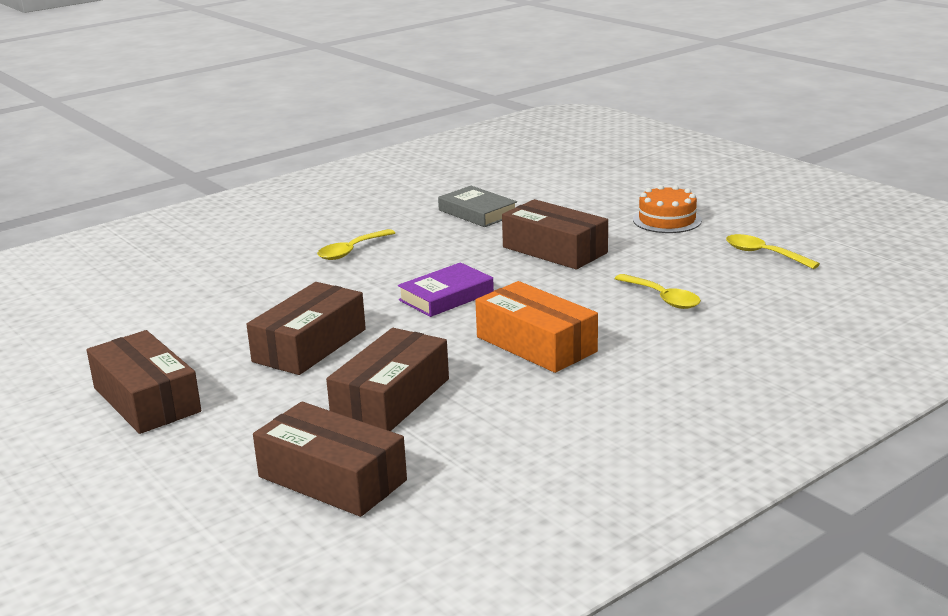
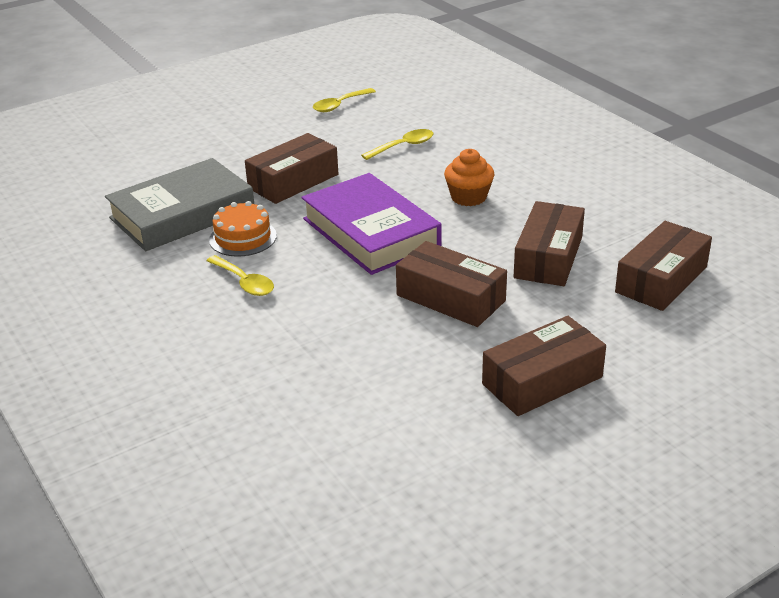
camera: 85 degrees left, 10 degrees up
brown box [326,328,449,431] -> brown box turned 75 degrees clockwise [514,201,585,286]
purple book [398,262,494,317] -> purple book [301,173,442,275], size x1.81
grey book [438,186,517,227] -> grey book [105,158,254,251], size x1.81
orange box [475,281,598,373] -> orange cupcake [444,149,495,206]
orange cake [633,185,702,233] -> orange cake moved to [209,201,277,257]

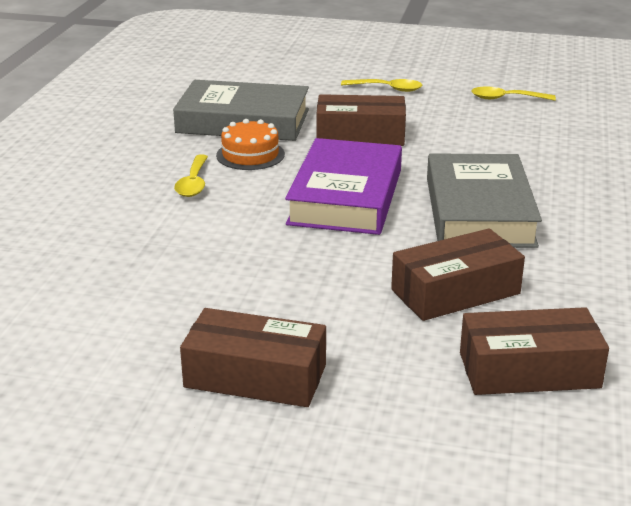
camera: 45 degrees right, 5 degrees down
yellow spoon [361,129,433,160] -> yellow spoon moved to [341,79,423,92]
brown box [396,241,507,327] -> none
orange cupcake [444,149,495,206] -> grey book [427,153,542,248]

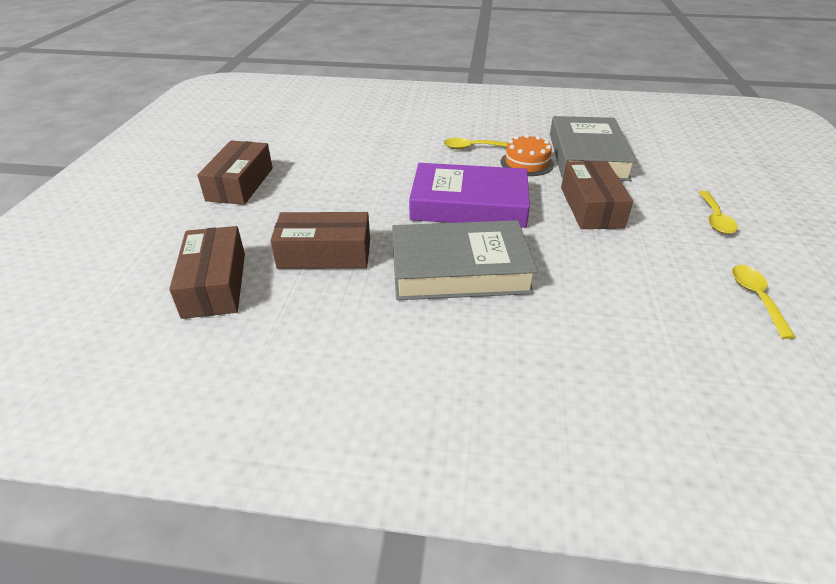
camera: 85 degrees right, 10 degrees up
brown box [391,228,525,321] -> brown box turned 60 degrees counterclockwise [270,212,370,269]

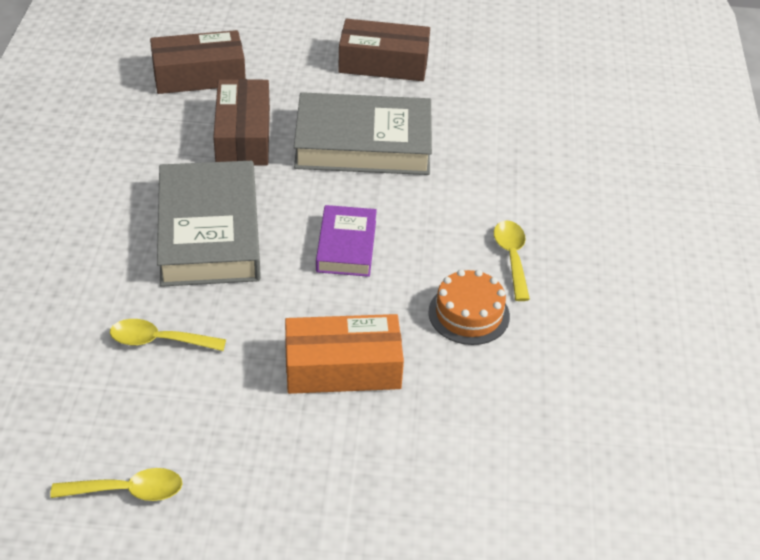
camera: 85 degrees right, 5 degrees up
purple book [409,163,530,228] -> purple book [316,205,377,277], size x0.55
grey book [550,116,637,181] -> grey book moved to [294,92,432,175]
brown box [561,161,633,229] -> orange box [285,314,404,394]
yellow spoon [699,191,738,234] -> yellow spoon moved to [110,319,226,351]

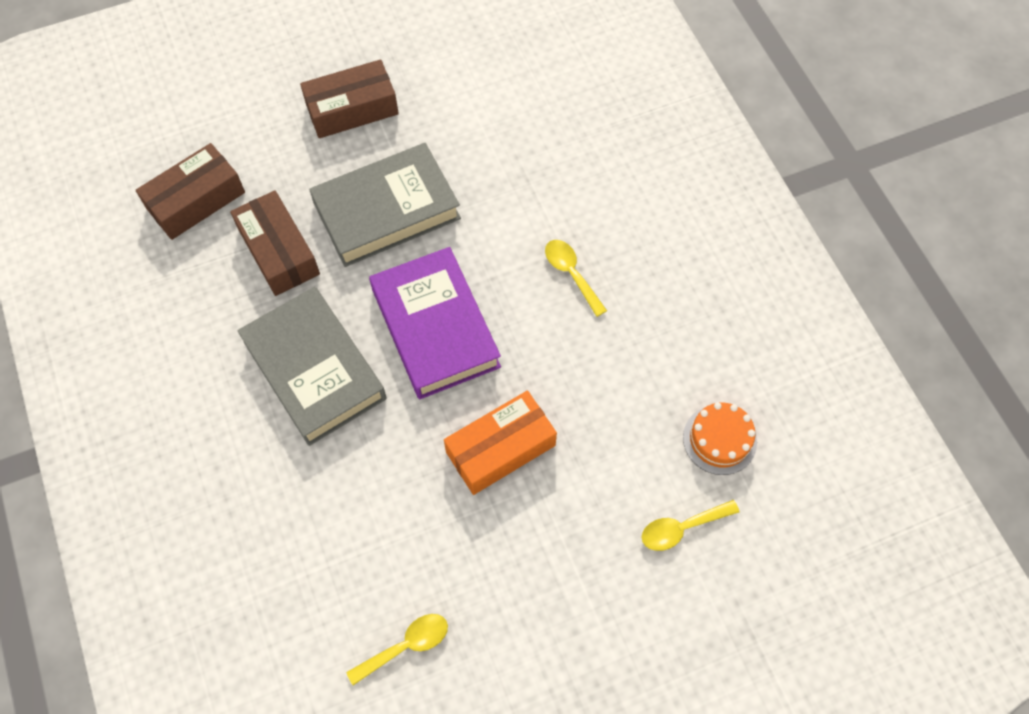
camera: 25 degrees left, 20 degrees up
yellow spoon [110,319,226,351] -> yellow spoon moved to [641,500,739,551]
purple book [316,205,377,277] -> purple book [369,247,501,399], size x1.81
orange cake [429,269,510,345] -> orange cake moved to [683,402,757,475]

